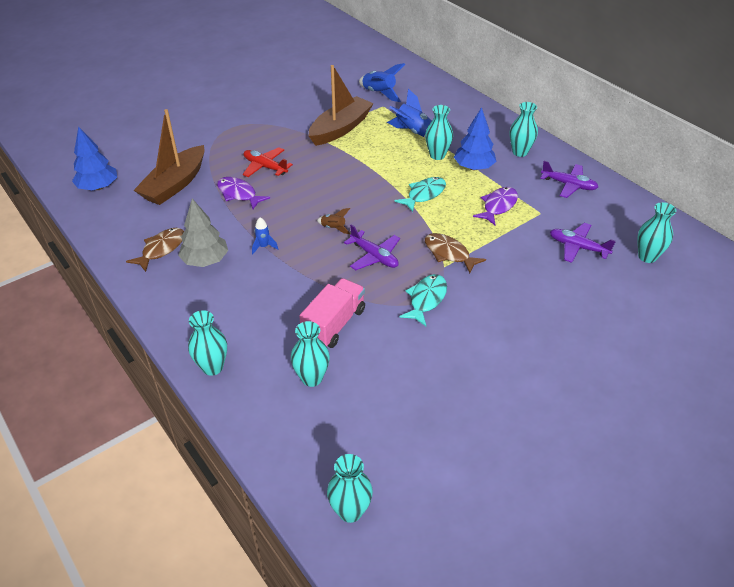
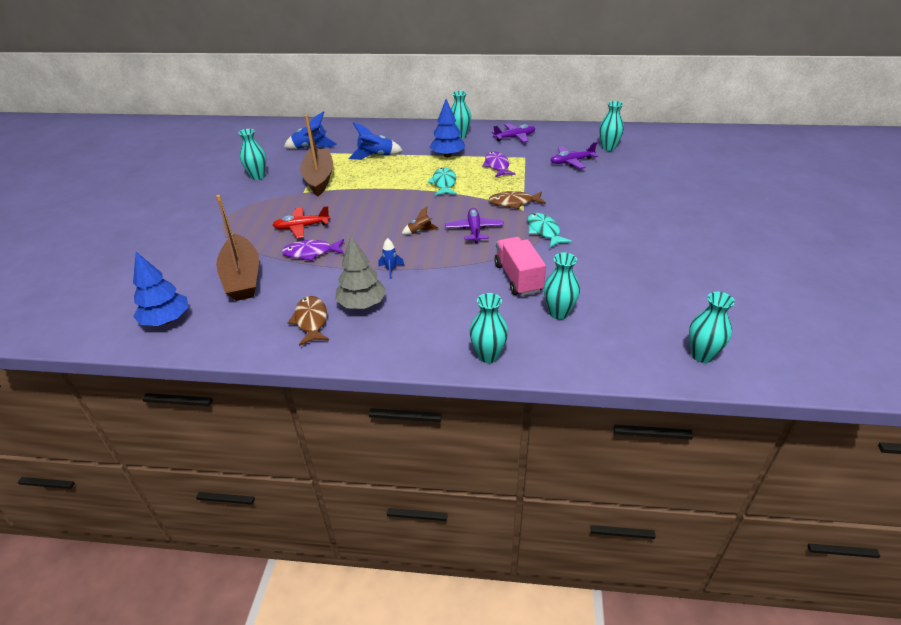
camera: 45 degrees left, 5 degrees down
purple plane [344,224,400,270] -> purple plane turned 90 degrees counterclockwise [445,208,504,243]
turquoise vase [425,105,453,160] -> turquoise vase moved to [238,129,266,180]

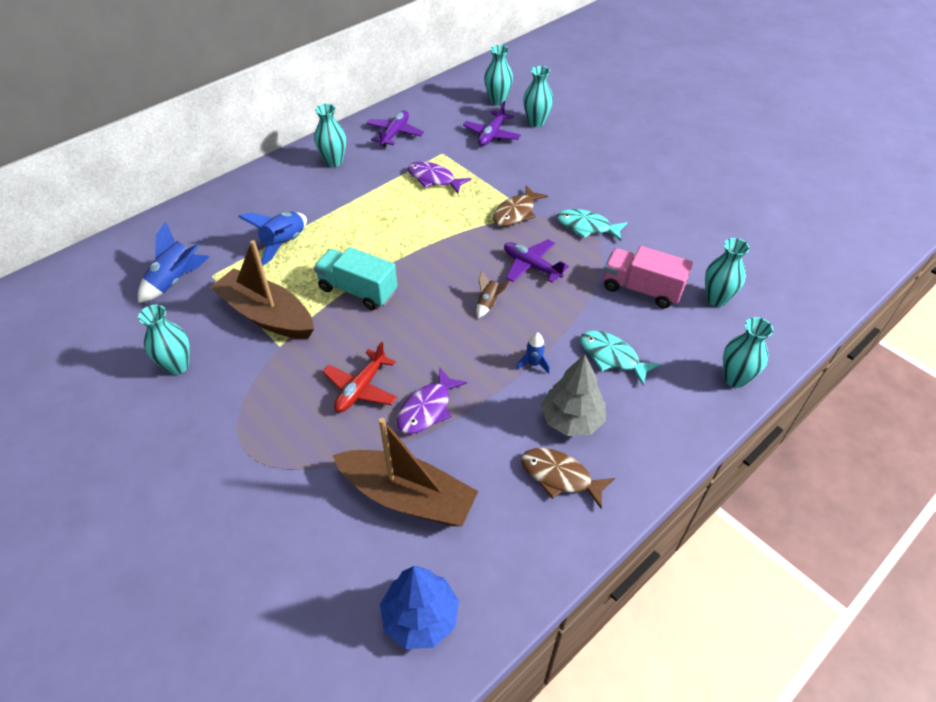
camera: 50 degrees left, 10 degrees up
turquoise fish [427,168,457,195] -> turquoise fish moved to [580,330,660,385]
blue tree [430,99,465,157] -> none
turquoise vase [689,292,735,363] -> turquoise vase moved to [523,66,553,127]
none -> turquoise truck [314,247,397,310]

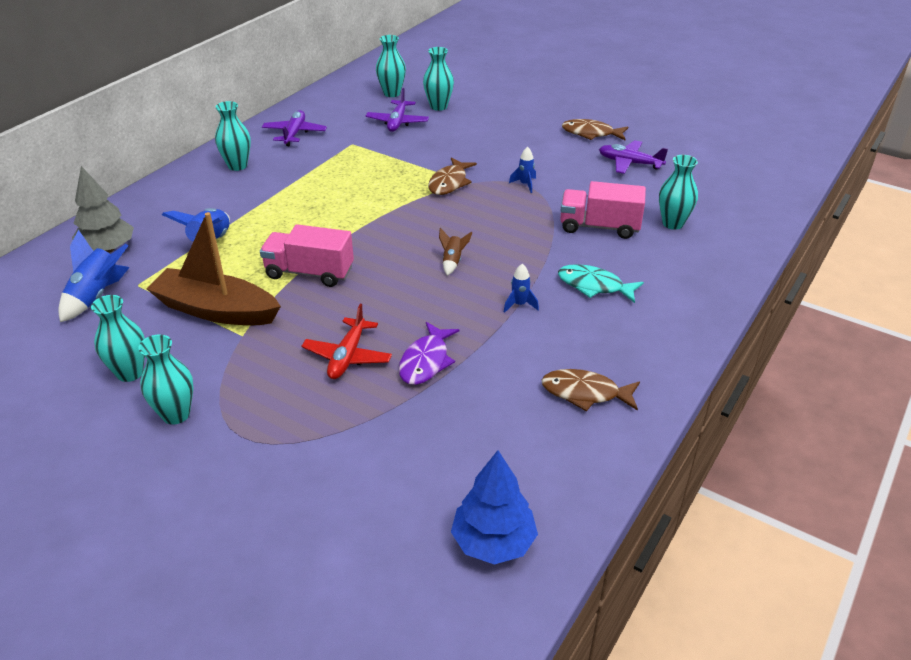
camera: 15 degrees left, 10 degrees down
turquoise truck [314,247,397,310] -> pink truck [260,224,354,287]
brown boat [333,418,478,526] -> none
purple fish [407,162,471,193] -> none
purple plane [504,239,569,283] -> purple plane moved to [599,140,668,174]
grey tree [541,354,606,436] -> grey tree moved to [72,166,134,253]
turquoise fish [557,209,628,241] -> blue rocket [509,147,536,193]
turquoise vase [723,317,773,388] -> turquoise vase moved to [138,334,194,425]
none -> brown fish [562,119,628,140]

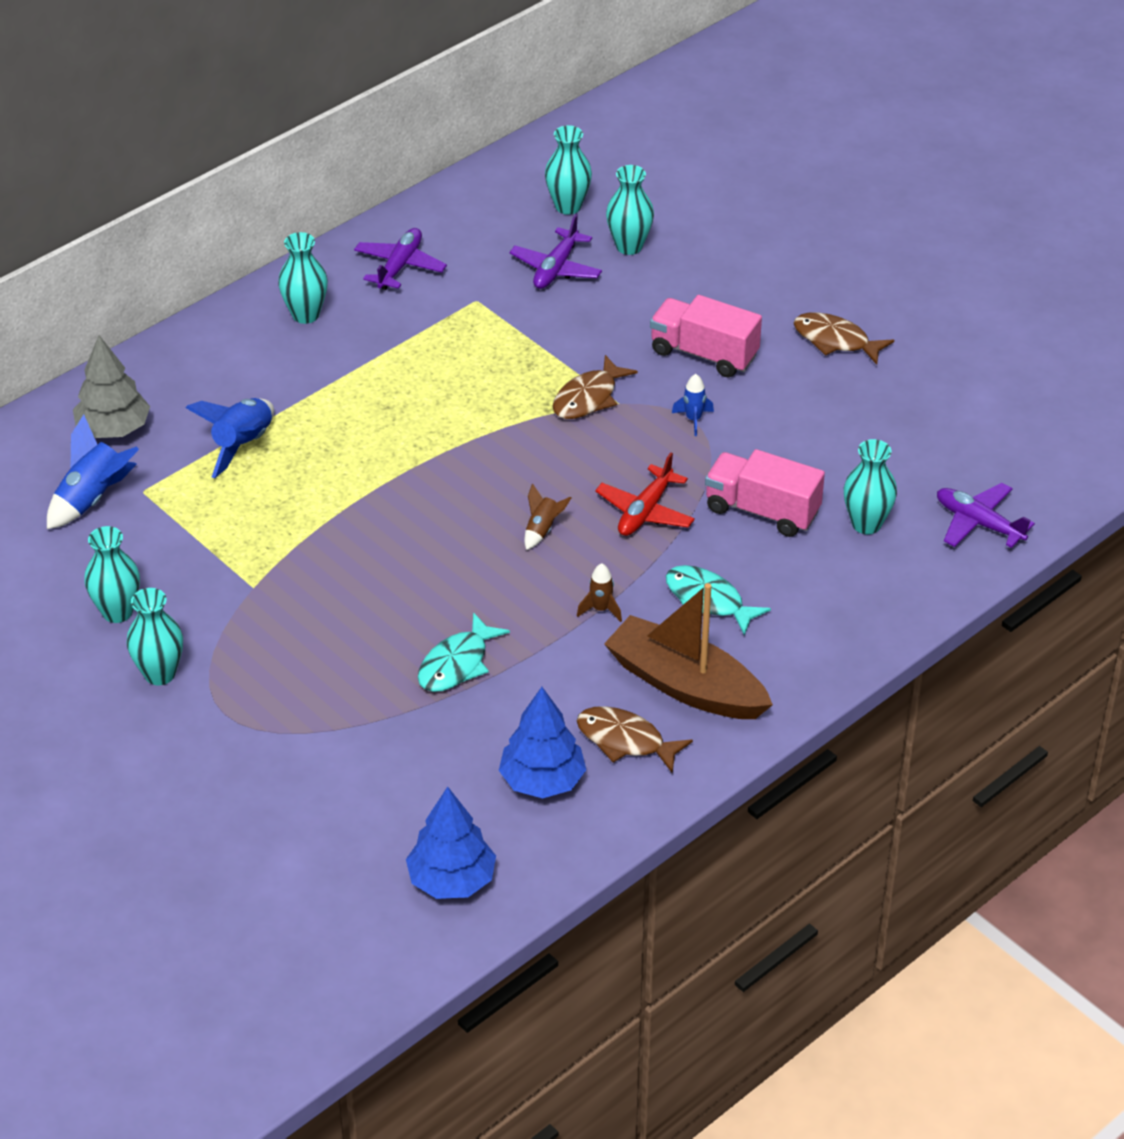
camera: 15 degrees right, 5 degrees up
brown boat [146,212,281,325] -> brown boat moved to [604,583,773,719]
pink truck [260,224,354,287] -> pink truck moved to [650,295,762,377]
red plane [302,304,392,379] -> red plane moved to [595,452,695,536]
purple fish [399,322,460,385] -> turquoise fish [418,612,510,692]
blue rocket [504,264,539,313] -> brown rocket [577,563,622,622]
purple plane [599,140,668,174] -> purple plane moved to [937,483,1035,548]
none -> blue tree [499,687,586,799]

